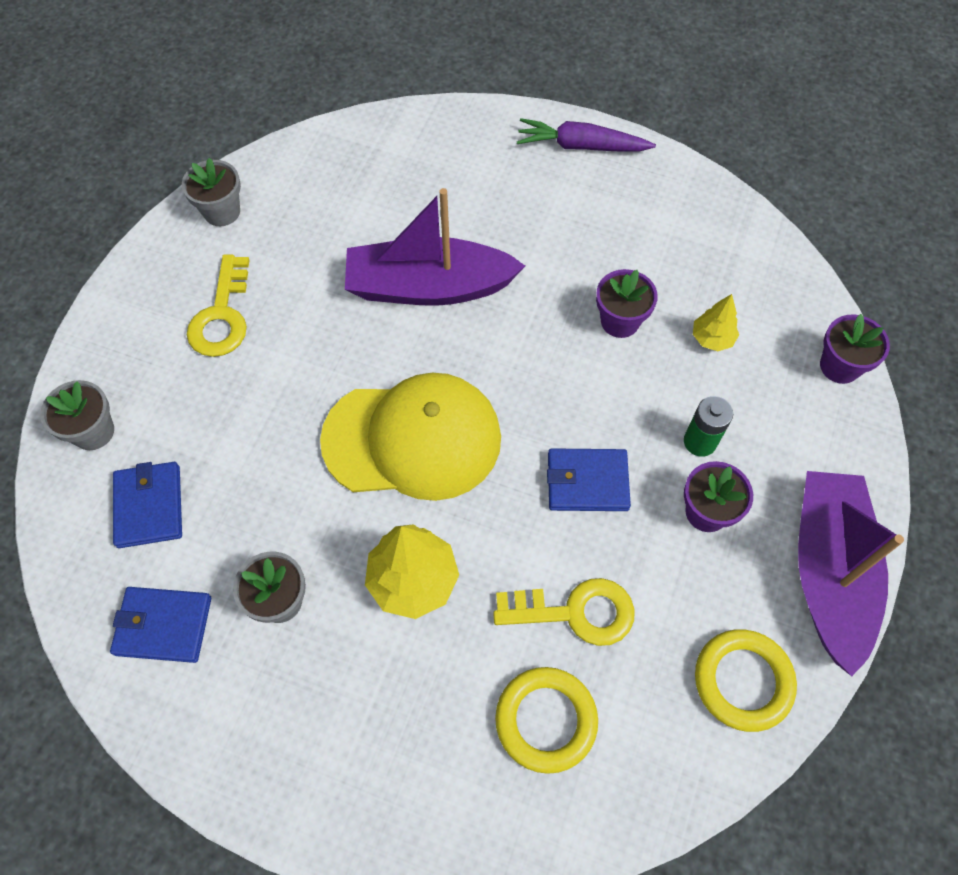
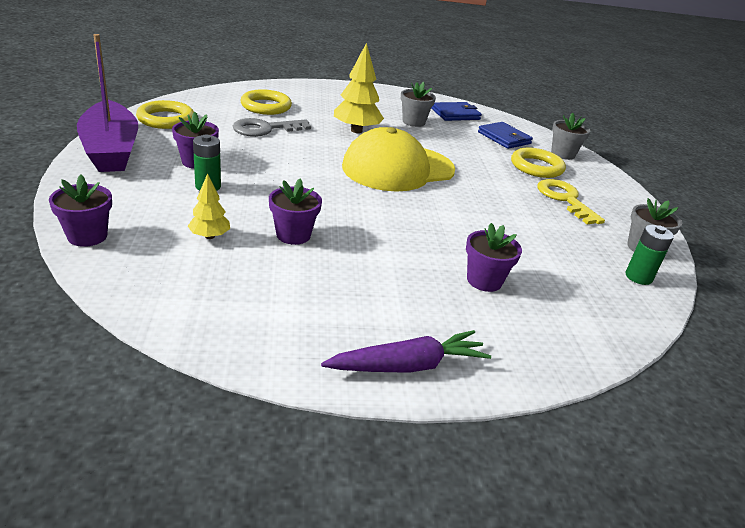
camera: 150 degrees right, 30 degrees down
purple boat [345,188,525,306] -> none
yellow key [493,578,635,646] -> grey key [233,118,311,137]
blue wallet [547,448,631,511] -> none
none -> purple flower pot [466,223,522,292]
none -> yellow ring [511,148,566,178]
none -> green battery [625,225,674,285]

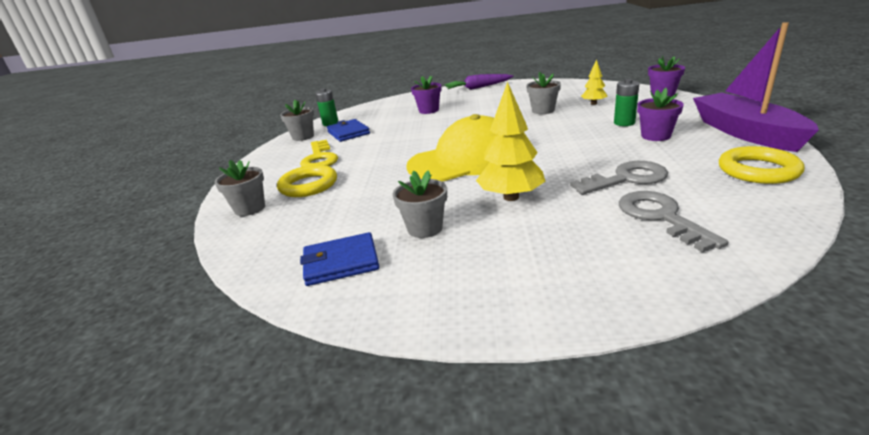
camera: 165 degrees left, 5 degrees down
yellow ring [240,89,292,115] -> grey key [619,191,728,253]
purple flower pot [269,179,322,245] -> grey flower pot [526,72,561,114]
blue wallet [478,122,533,149] -> blue wallet moved to [327,119,370,142]

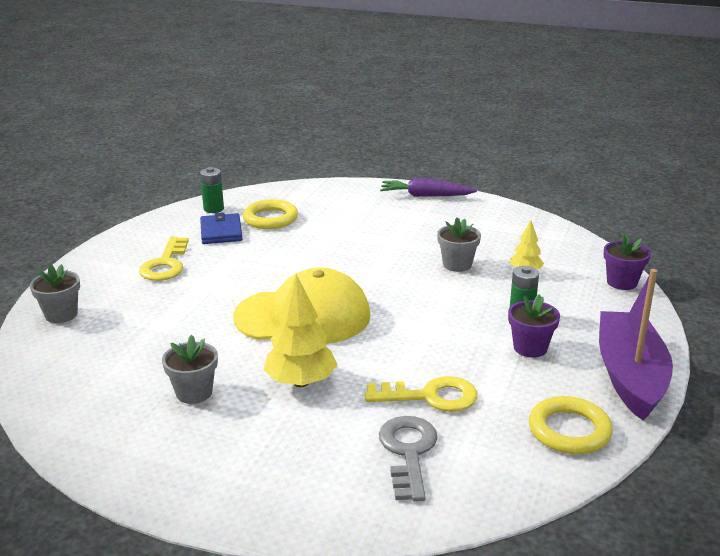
camera: 15 degrees right, 0 degrees up
yellow ring [277,165,337,197] -> yellow ring moved to [243,199,298,229]
grey flower pot [280,100,314,141] -> none
blue wallet [300,232,379,286] -> none
purple flower pot [411,76,441,114] -> none
grey key [570,161,668,195] -> yellow key [365,376,478,412]

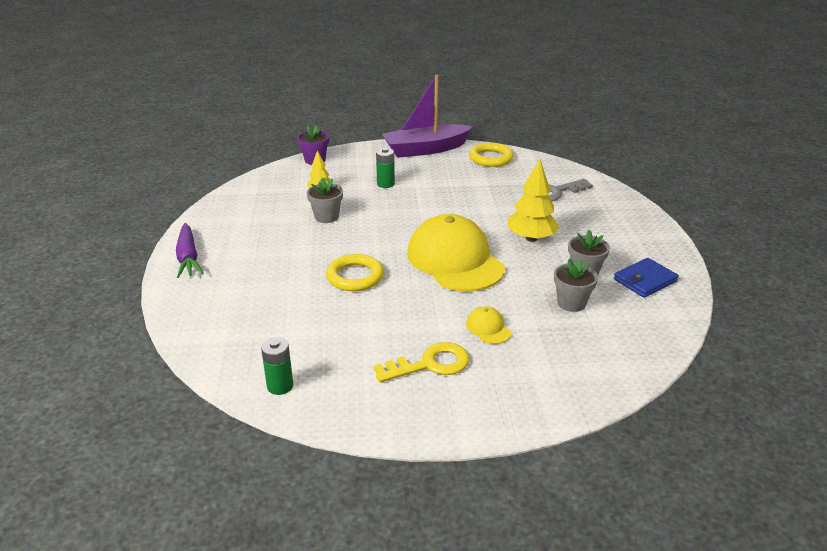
camera: 115 degrees left, 5 degrees up
grey flower pot [30,264,80,323] -> grey flower pot moved to [554,258,598,312]
blue wallet [200,212,243,244] -> blue wallet moved to [614,258,679,298]
yellow ring [243,199,298,229] -> yellow ring moved to [326,254,384,291]
yellow key [365,376,478,412] -> none
purple flower pot [508,294,560,358] -> none
none -> yellow cap [466,306,511,344]

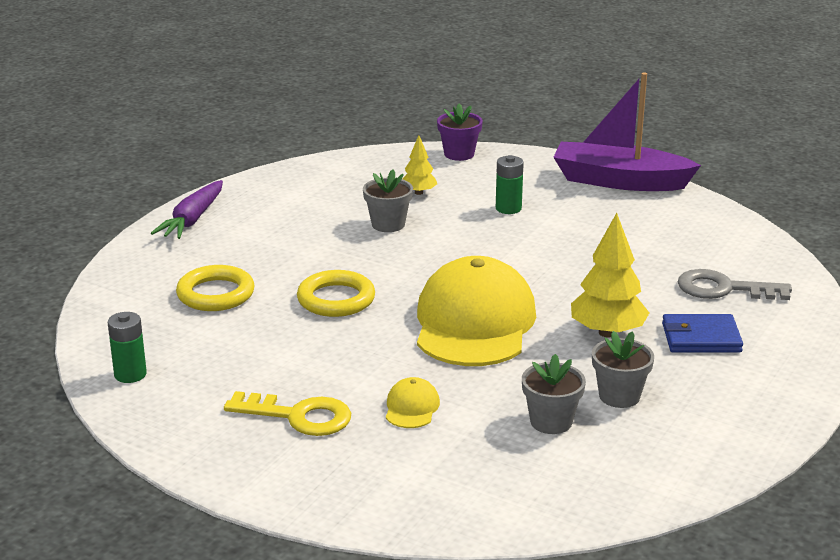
camera: 35 degrees right, 5 degrees down
yellow ring [469,142,514,167] -> yellow ring moved to [176,265,255,311]
blue wallet [614,258,679,298] -> blue wallet moved to [662,314,743,353]

